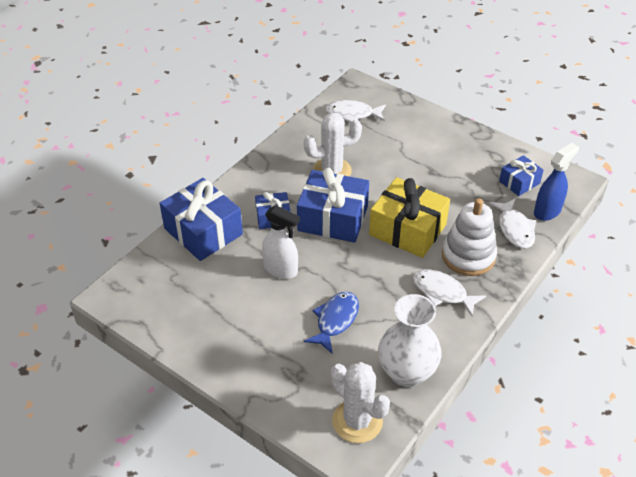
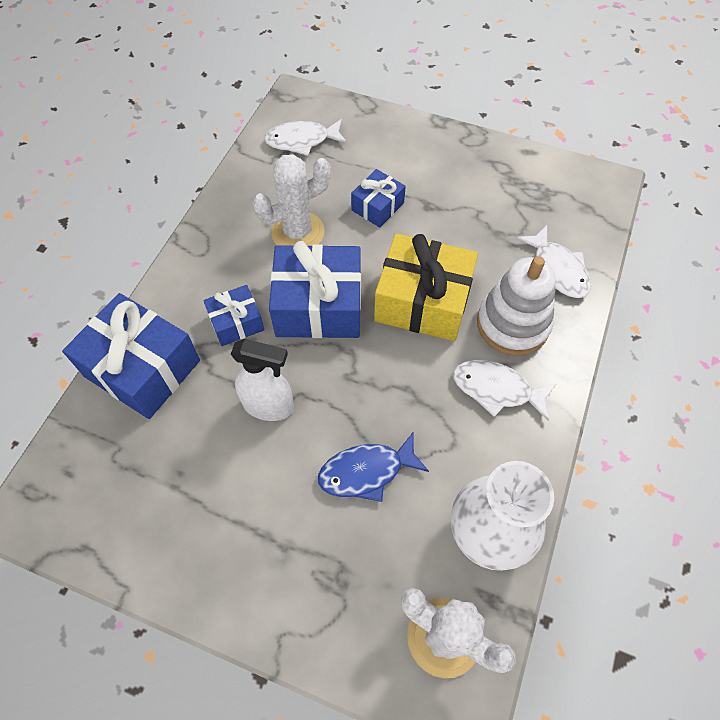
camera: 15 degrees left, 15 degrees up
blue fish [304,292,359,353] -> blue fish turned 120 degrees counterclockwise [318,431,429,502]
blue gift [499,155,544,196] -> blue gift moved to [351,169,406,227]
blue spray bottle [534,143,579,221] -> none

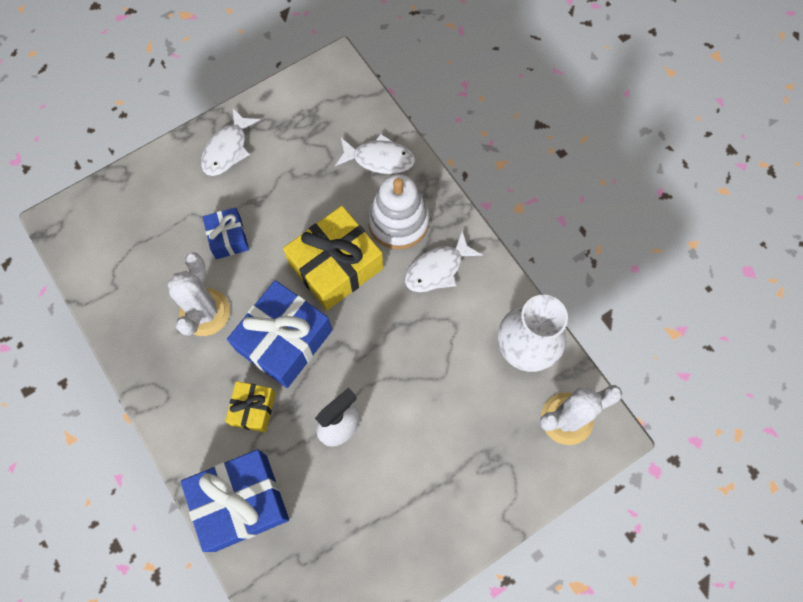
camera: 55 degrees left, 10 degrees up
blue gift [203,285,264,346] -> yellow gift [225,381,276,433]
white fish [264,119,347,156] -> white fish moved to [201,108,260,176]
blue fish [318,431,429,502] -> none

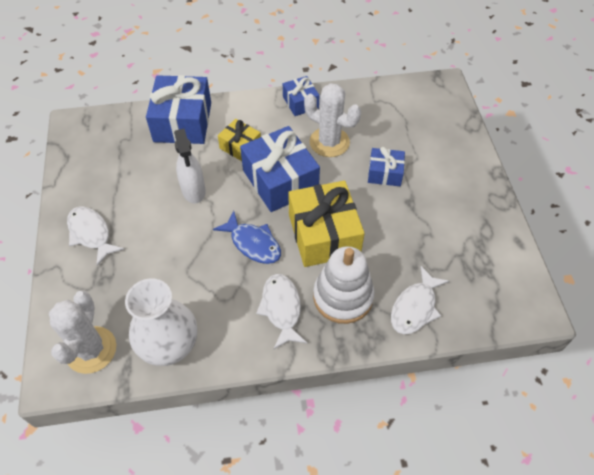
camera: 115 degrees right, 15 degrees down
white fish [201,108,260,176] -> white fish moved to [67,207,124,266]
none -> blue fish [213,211,281,264]
none -> blue gift [283,76,320,116]

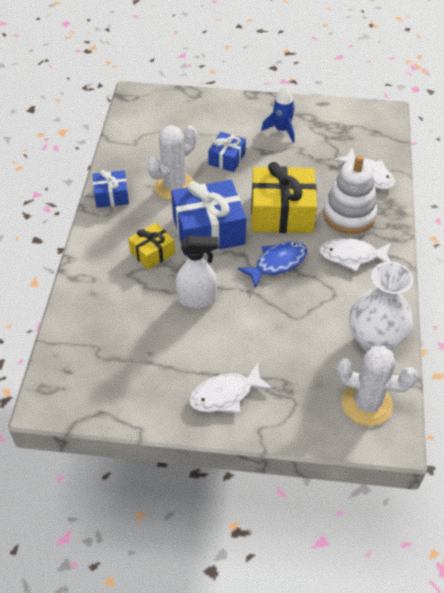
camera: 75 degrees left, 5 degrees down
blue gift [146,75,211,144] -> none
none -> blue rocket [261,86,295,142]

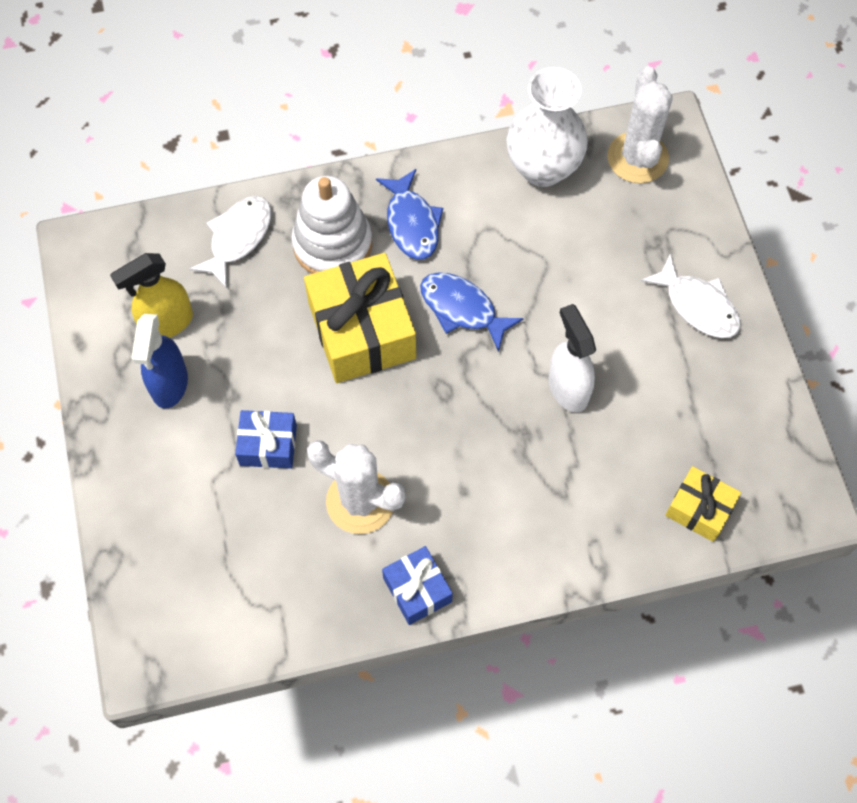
camera: 110 degrees left, 15 degrees up
yellow gift [128,223,175,270] -> yellow gift moved to [665,466,741,542]
blue gift [171,180,246,256] -> none
blue rocket [261,86,295,142] -> blue spray bottle [131,314,188,409]
white fish [319,238,391,271] -> blue fish [376,169,443,260]
none -> yellow spray bottle [110,253,193,338]

